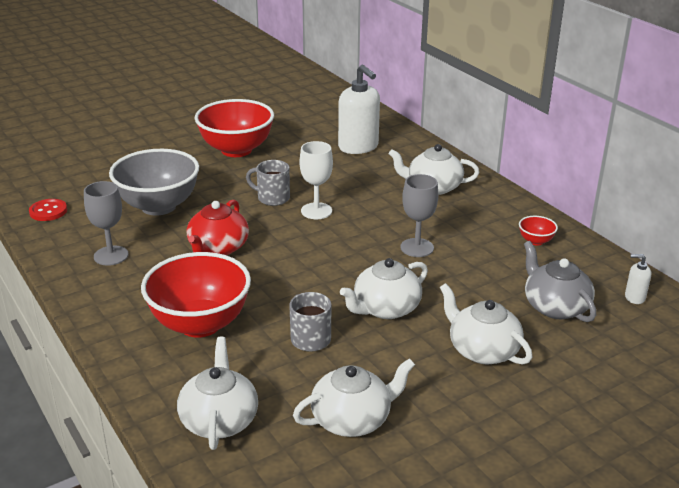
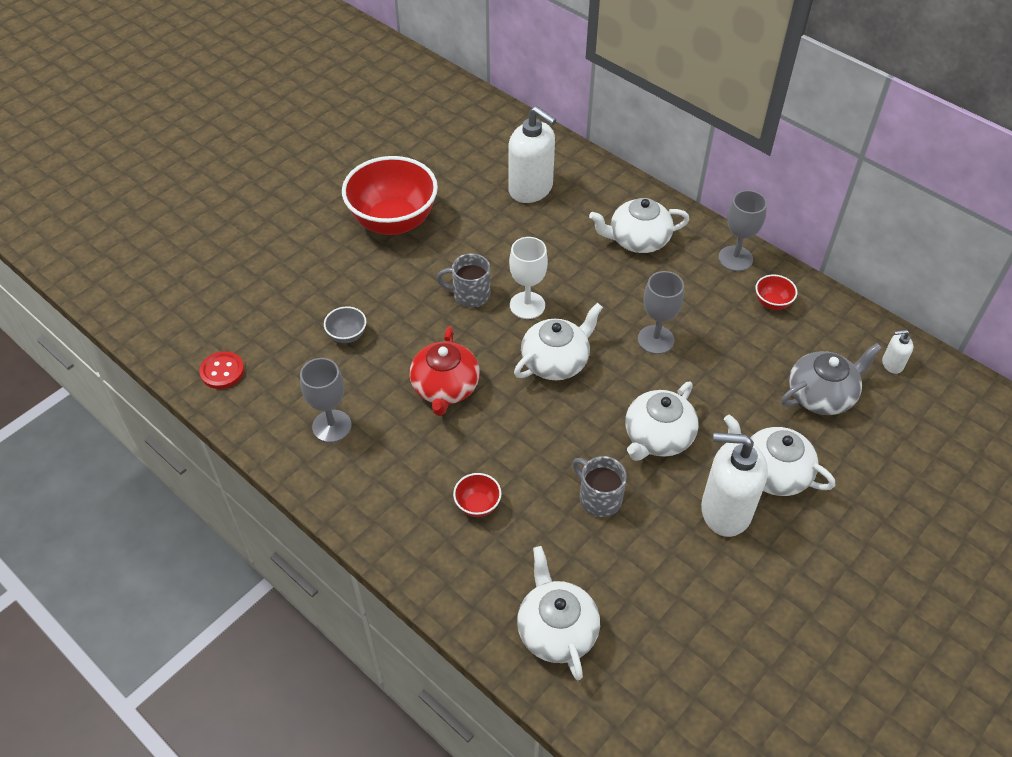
camera: 15 degrees left, 20 degrees up
grey bowl [109,149,199,216] -> grey bowl [324,306,366,343], size x0.41
red bowl [141,252,251,338] -> red bowl [453,473,502,517], size x0.41
white teapot [293,358,415,437] -> white teapot moved to [514,303,603,380]
grey teapot [524,241,596,322] -> grey teapot turned 105 degrees clockwise [781,343,882,415]
none -> white soap dispenser [701,433,768,537]
none -> grey goblet [718,190,767,271]

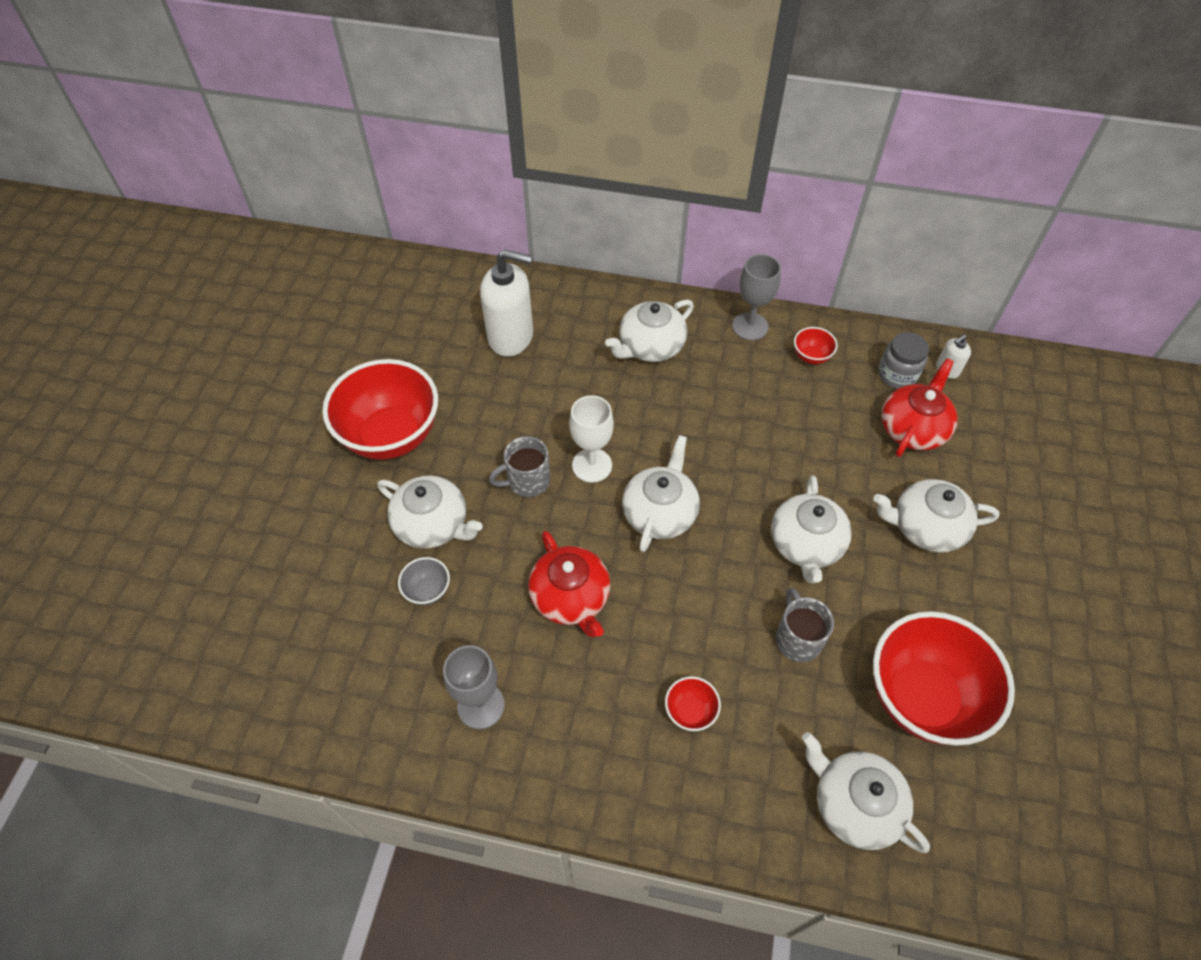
camera: 30 degrees left, 5 degrees up
red button [199,351,244,389] -> none
grey mug [573,456,627,517] -> grey mug turned 60 degrees clockwise [776,588,834,662]
grey goblet [638,271,684,354] -> none
white soap dispenser [701,433,768,537] -> none
grey teapot [781,343,882,415] -> red teapot [882,358,957,457]
none -> white teapot [377,475,483,549]
none -> red bowl [873,611,1015,745]
none -> grey jar [878,332,929,389]

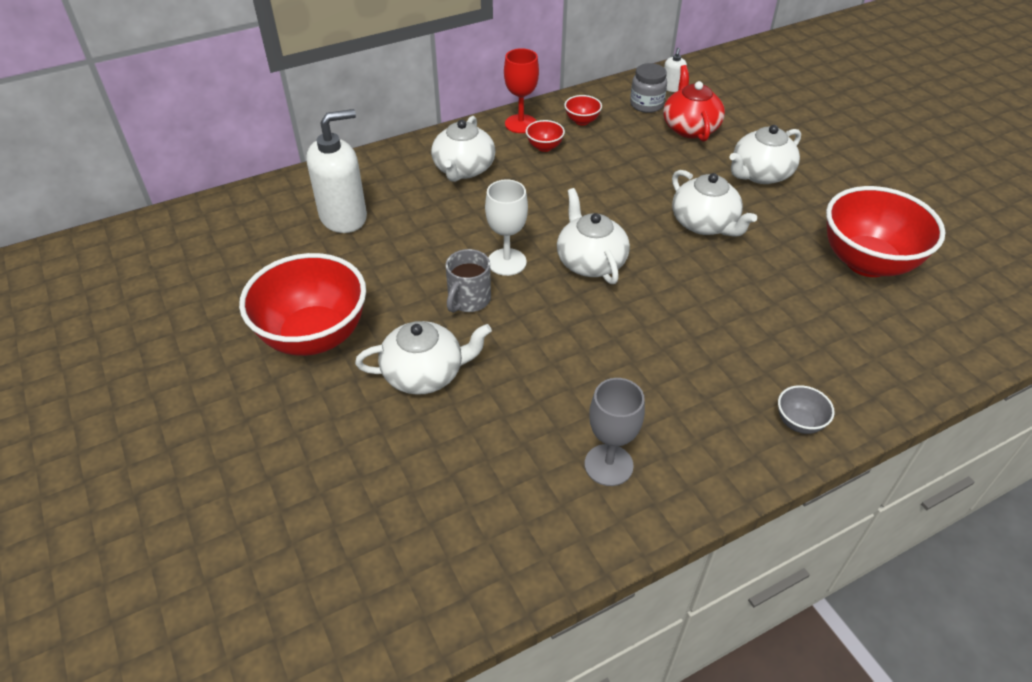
camera: 40 degrees left, 10 degrees down
grey bowl [398,557,450,605] -> grey bowl moved to [778,385,835,434]
red teapot [528,531,610,637] -> none
red bowl [665,676,721,731] -> red bowl moved to [526,120,565,152]
grey goblet [732,254,781,340] -> red goblet [504,48,539,133]
grey mug [776,588,834,662] -> none
white teapot [802,732,930,853] -> none

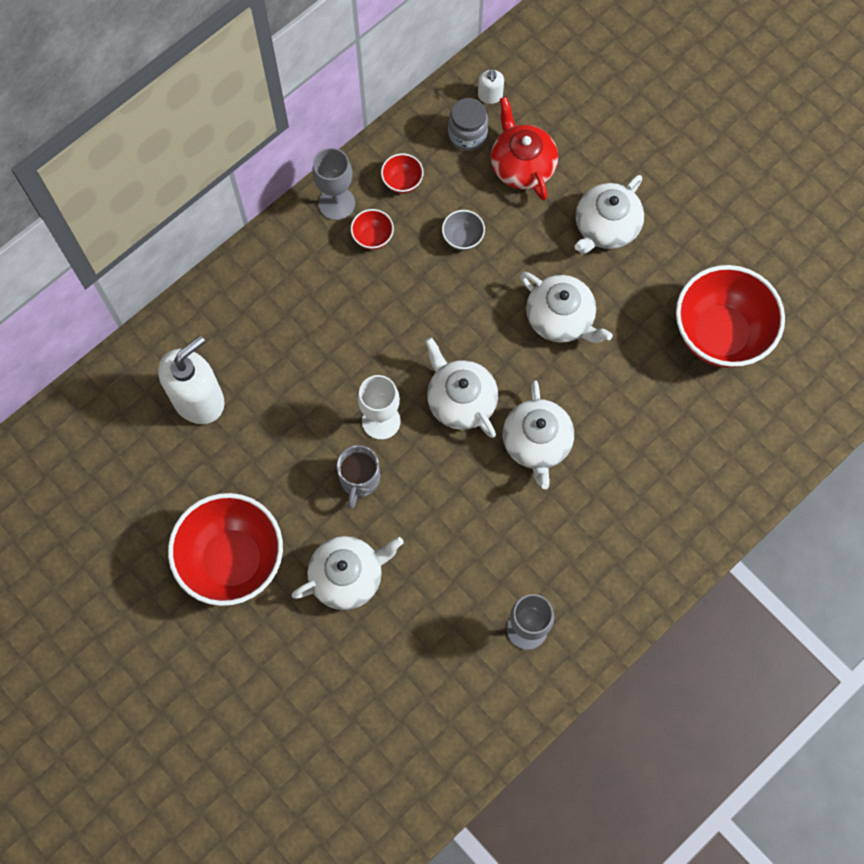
camera: 15 degrees left, 25 degrees up
white teapot [431,116,495,182] -> white teapot moved to [502,380,574,489]
red goblet [504,48,539,133] -> grey goblet [312,148,355,220]
grey bowl [778,385,835,434] -> grey bowl moved to [442,210,485,250]

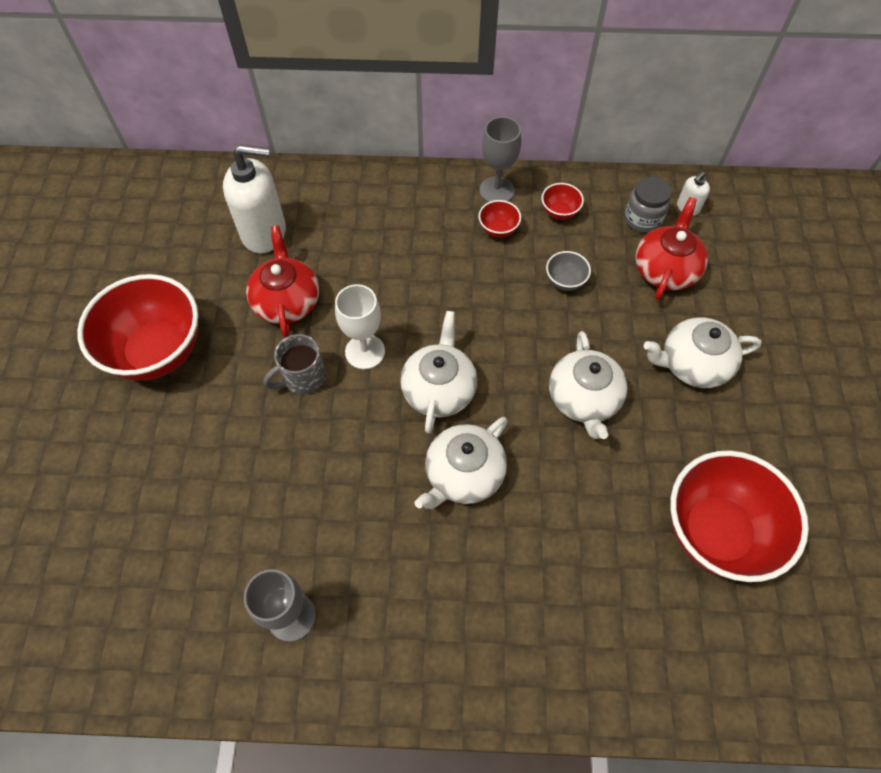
camera: 45 degrees right, 10 degrees down
white teapot [292,536,404,610] -> none
none -> red teapot [246,226,319,338]

